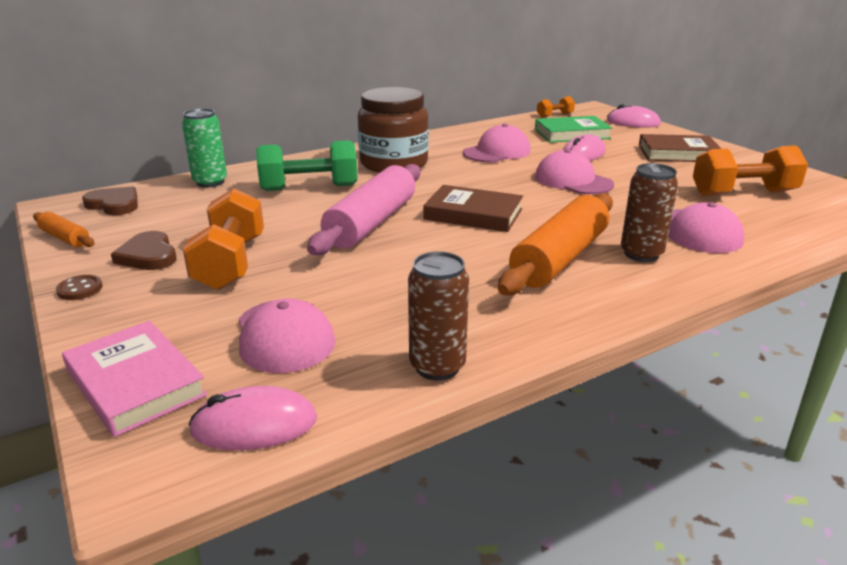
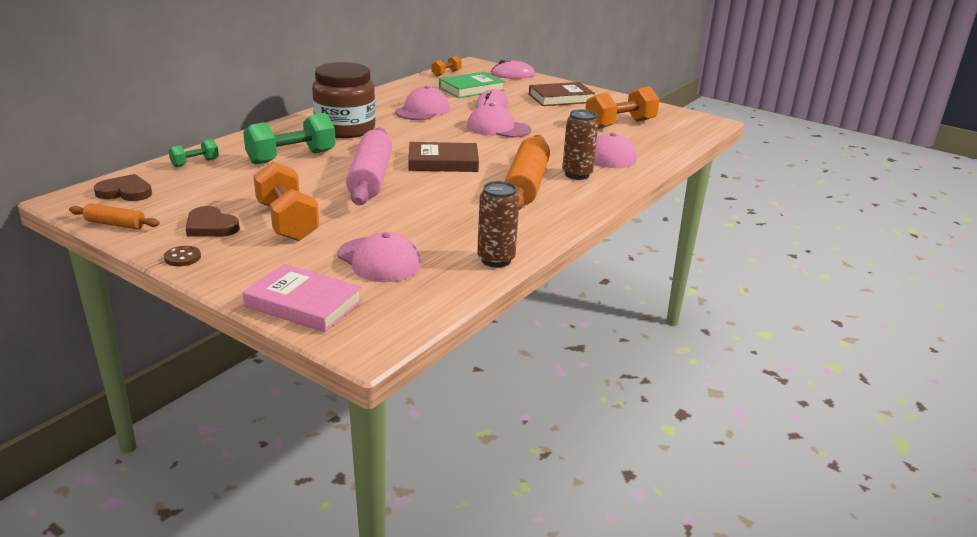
camera: 25 degrees left, 0 degrees up
green can [182,108,227,188] -> green dumbbell [168,139,219,167]
pink mouse [188,386,317,450] -> none

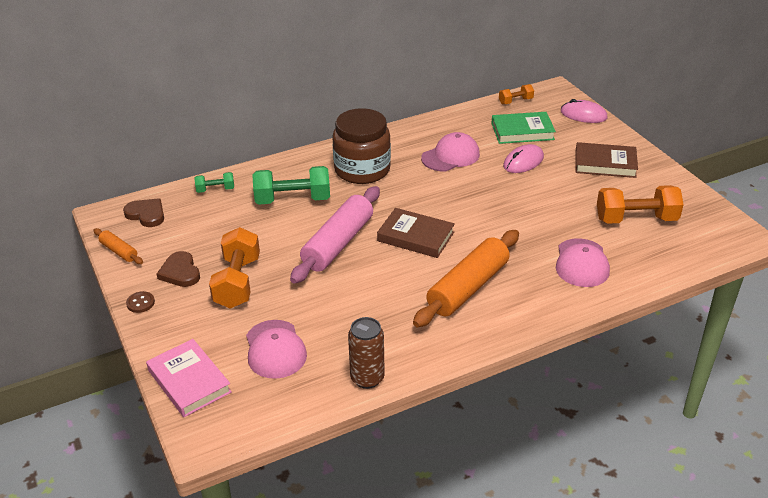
camera: 30 degrees right, 10 degrees up
pink cap [467,103,531,138] -> none
brown can [562,109,599,180] -> none

